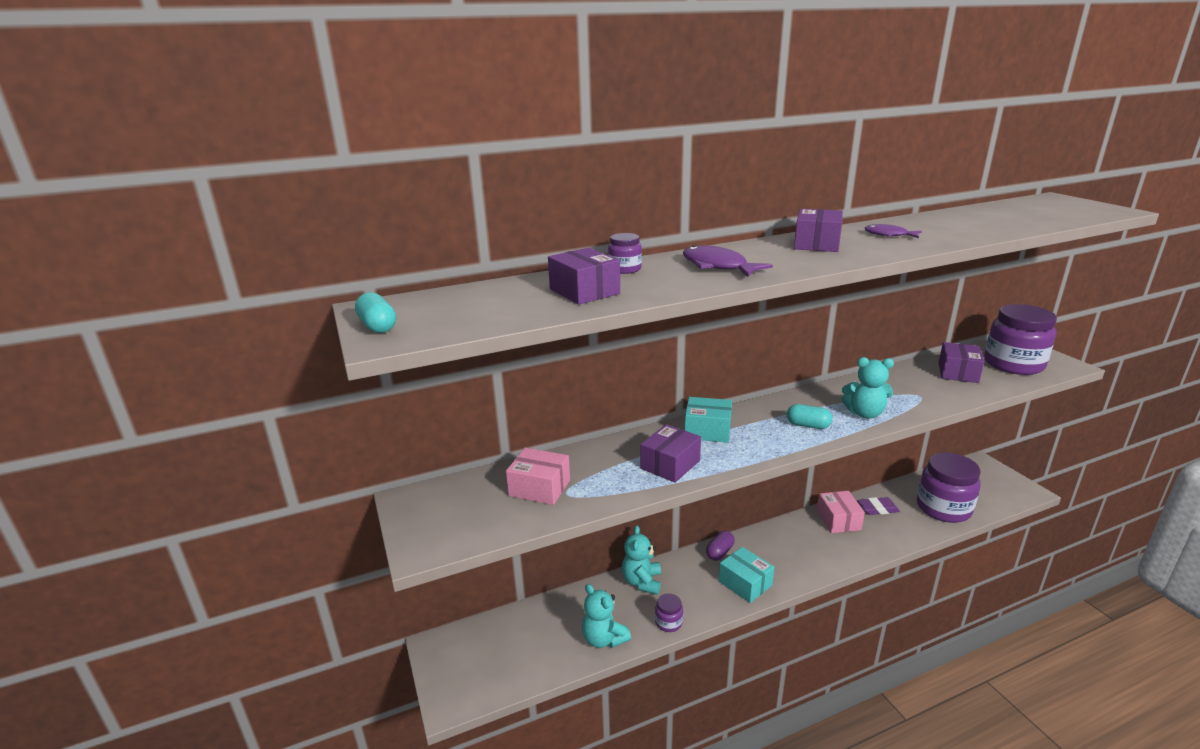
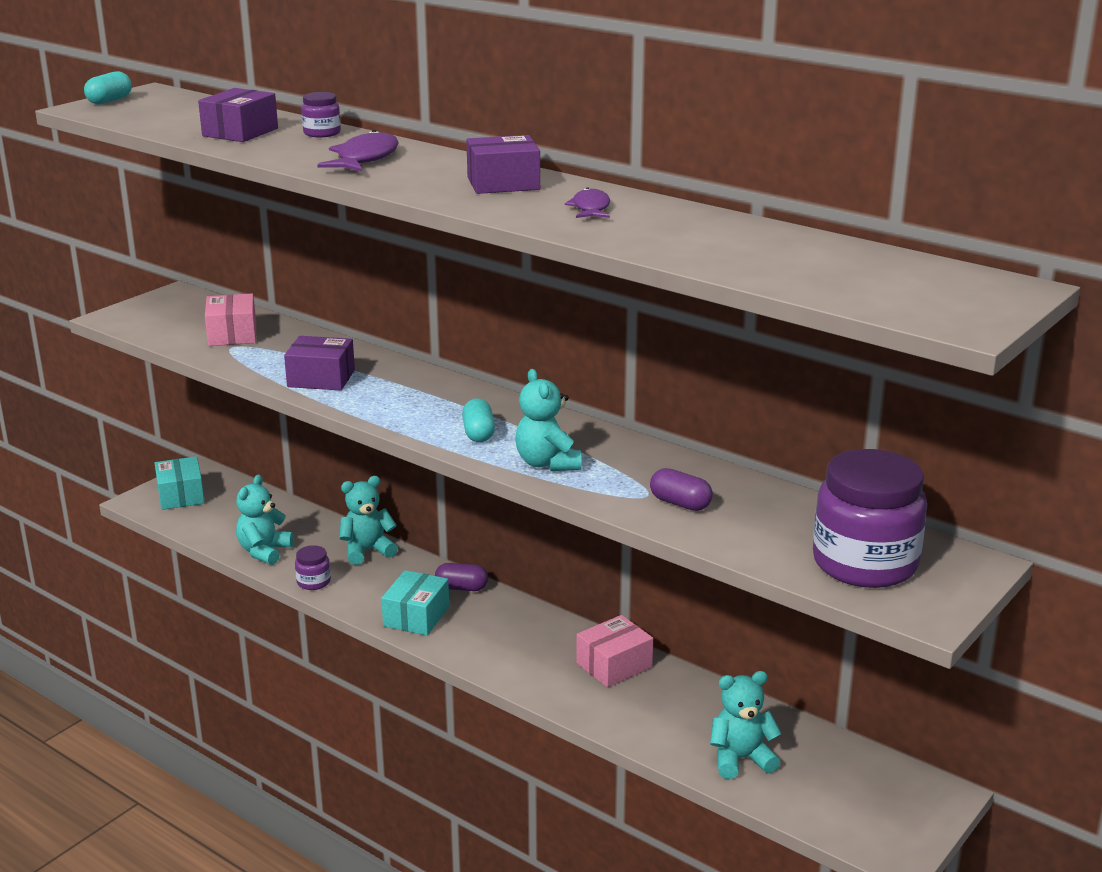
camera: 60 degrees right, 0 degrees up
turquoise box [685,397,732,443] -> turquoise box moved to [155,456,205,510]
purple eraser [858,497,900,515] -> none
purple jar [917,452,981,523] -> turquoise teddy bear [710,671,782,779]
purple box [938,342,984,383] -> none
none -> purple capsule [650,468,713,511]

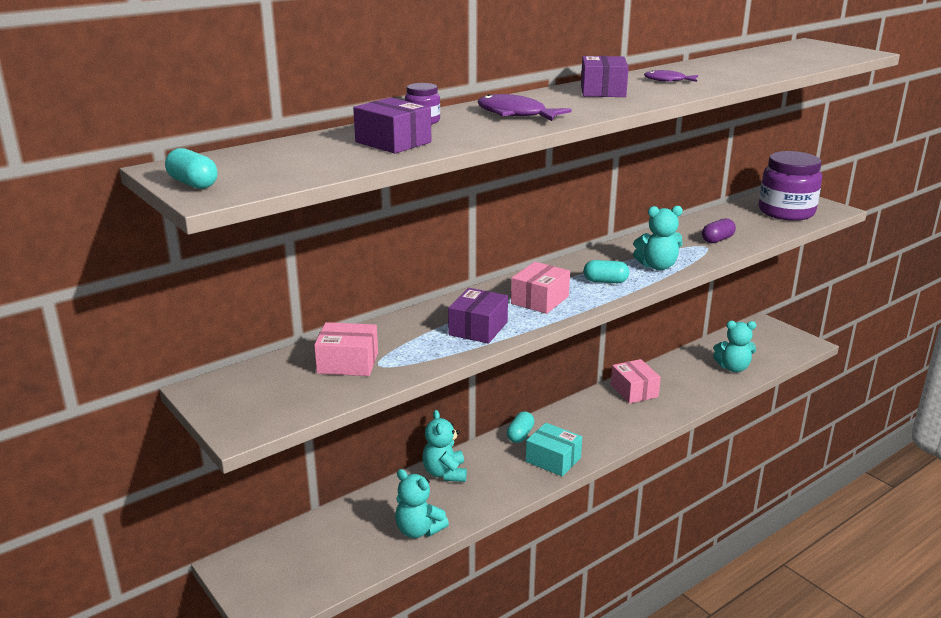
camera: 75 degrees left, 0 degrees up
turquoise box [155,456,205,510] -> none
purple jar [295,545,331,590] -> none
purple capsule [435,563,488,591] -> turquoise capsule [507,411,534,443]
turquoise teddy bear [710,671,782,779] -> turquoise teddy bear turned 90 degrees counterclockwise [713,321,756,372]
none -> pink box [511,262,570,314]

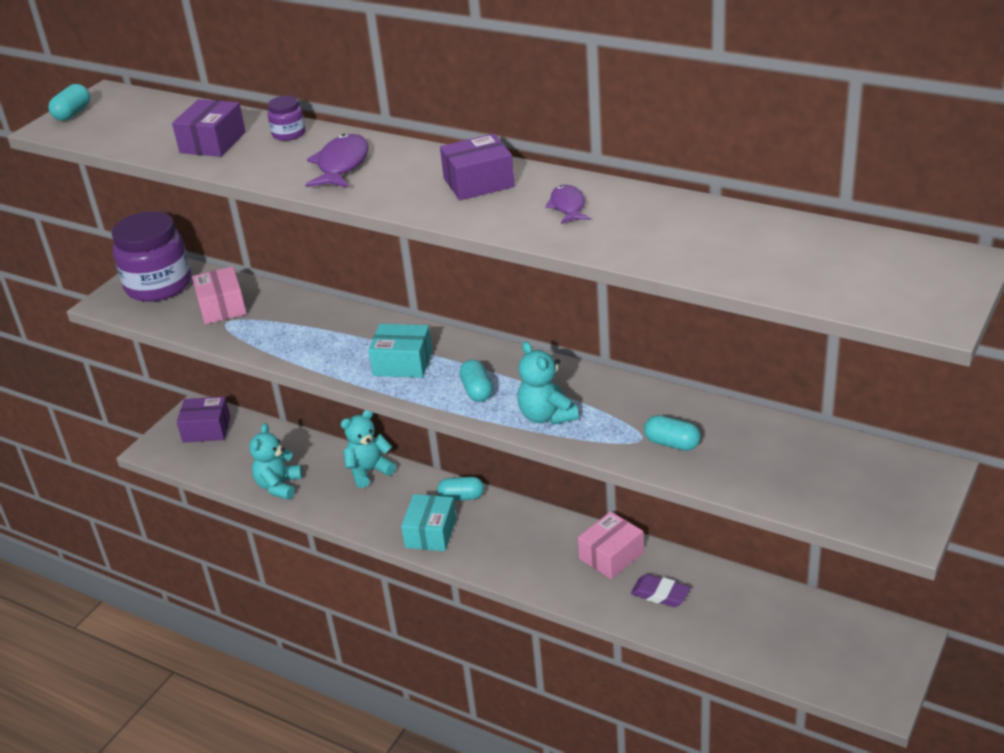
camera: 70 degrees right, 10 degrees up
purple box [448,288,508,344] -> purple box moved to [177,397,230,443]
pink box [511,262,570,314] -> turquoise box [368,324,432,378]
purple capsule [702,218,736,243] -> turquoise capsule [644,415,701,451]
turquoise teddy bear [713,321,756,372] -> none
purple jar [759,151,822,221] -> purple jar moved to [112,211,191,302]
none -> purple eraser [631,574,690,607]

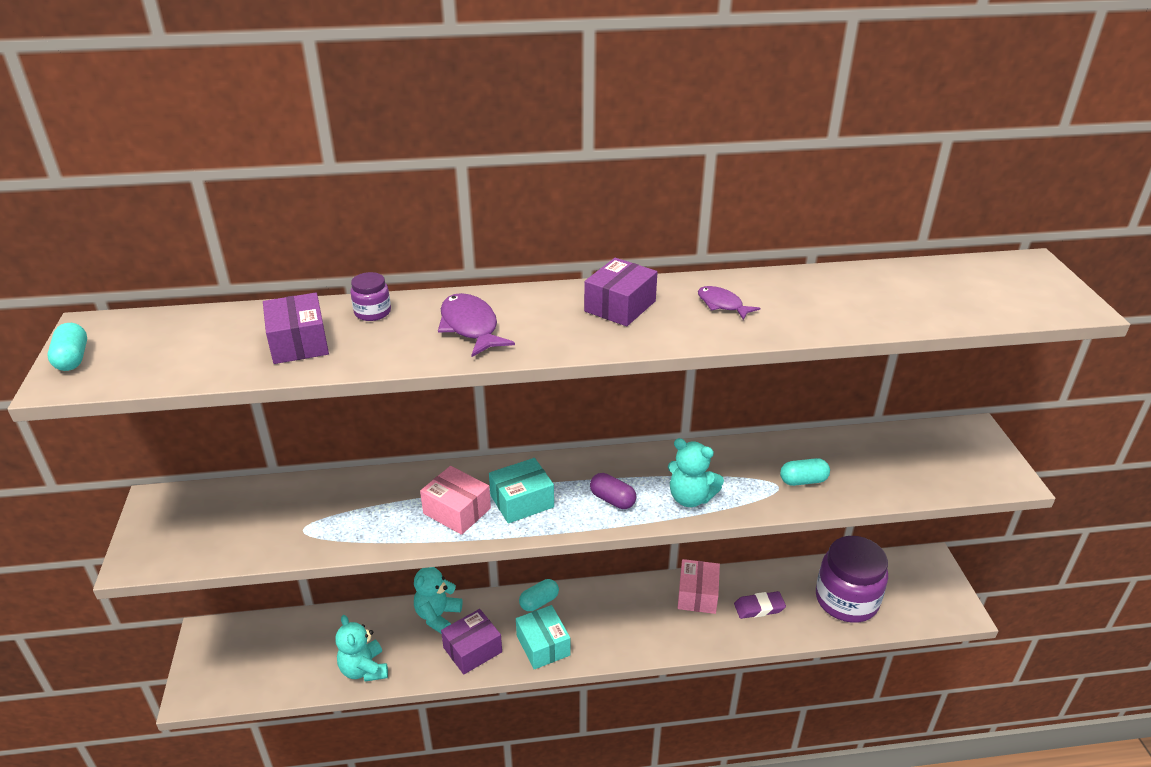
camera: 40 degrees left, 0 degrees up
purple jar [112,211,191,302] -> purple jar moved to [816,536,888,623]
purple box [177,397,230,443] -> purple box moved to [441,609,502,675]
pink box [192,266,247,324] -> pink box moved to [420,466,491,535]
turquoise capsule [459,360,493,402] -> purple capsule [590,473,636,509]

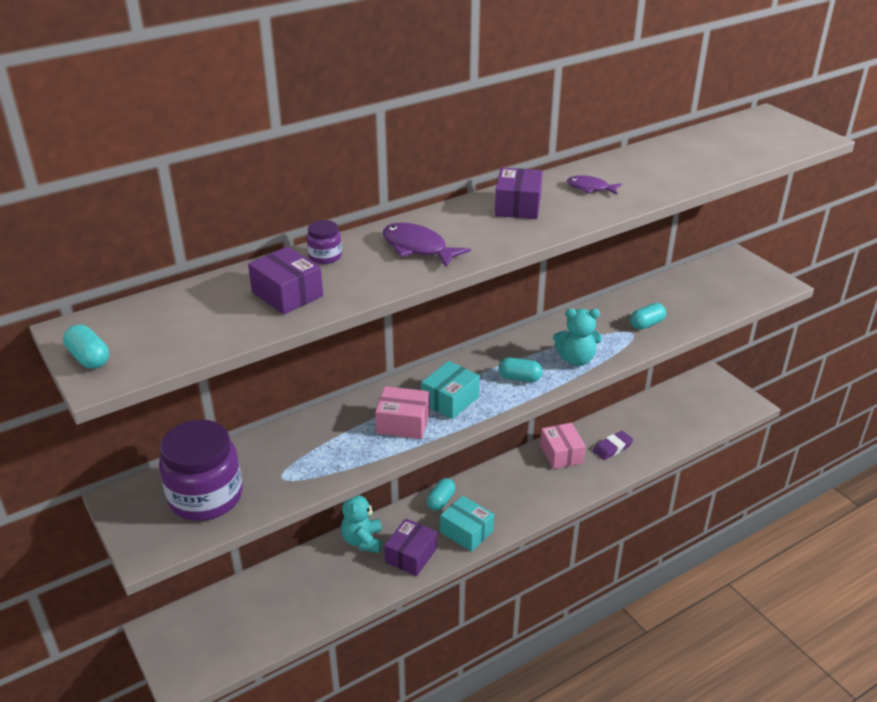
camera: 25 degrees left, 0 degrees up
turquoise teddy bear [335,615,388,682] -> none
purple capsule [590,473,636,509] -> turquoise capsule [498,357,543,382]
purple jar [816,536,888,623] -> purple jar moved to [159,419,242,521]

